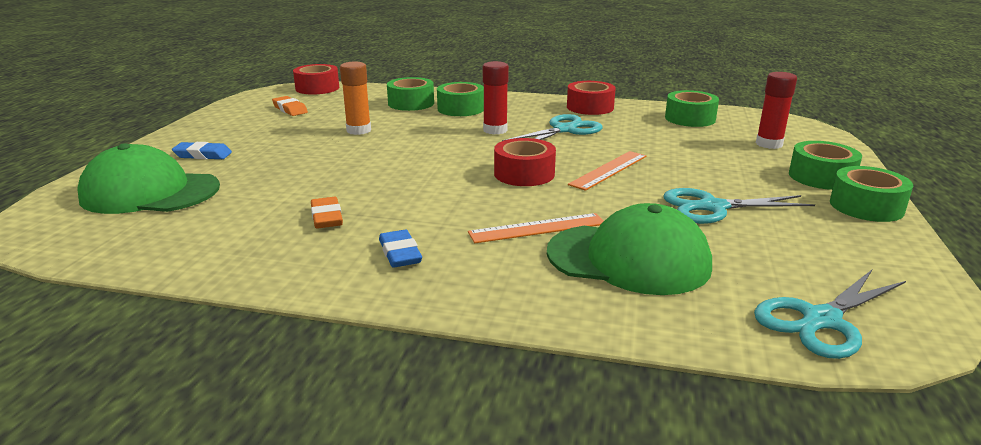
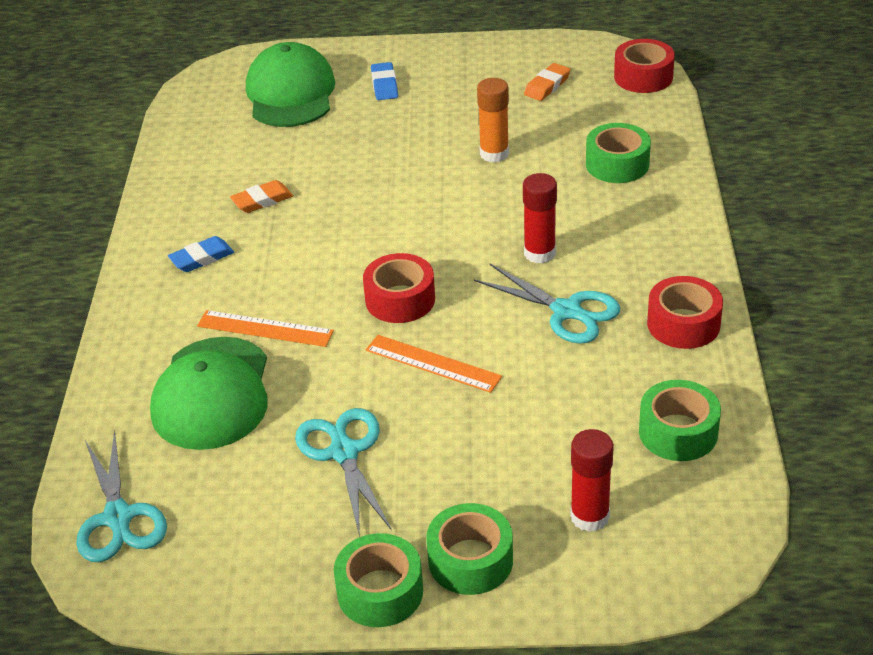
camera: 80 degrees right, 15 degrees up
green tape [437,82,484,116] -> none
orange ruler [468,213,604,243] -> orange ruler turned 45 degrees counterclockwise [197,310,334,347]
turquoise scissors [754,270,906,359] -> turquoise scissors turned 150 degrees counterclockwise [76,430,167,562]

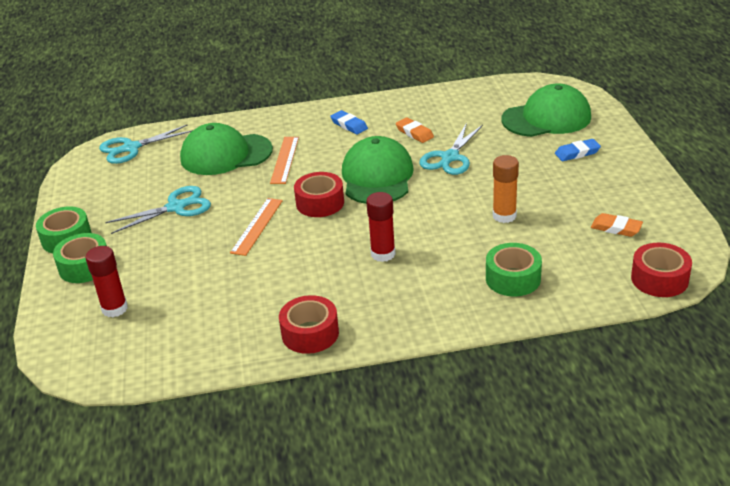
camera: 80 degrees right, 5 degrees down
turquoise scissors [474,264,620,344] -> turquoise scissors moved to [419,123,483,175]
green tape [639,380,721,461] -> none
none -> green cap [342,136,414,204]

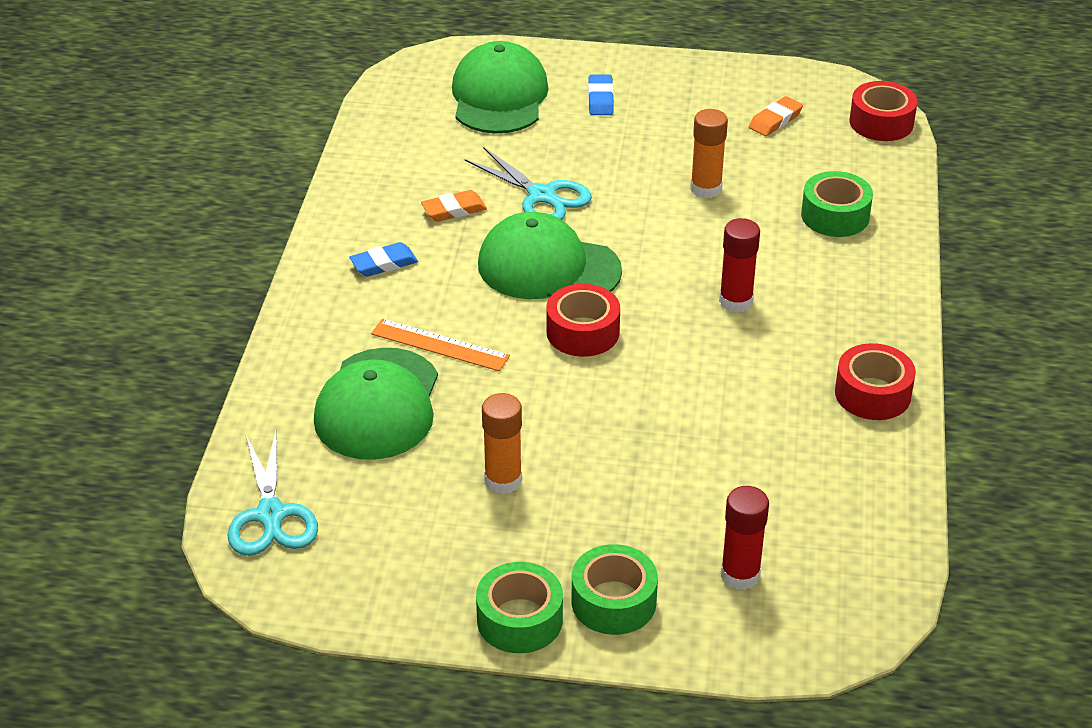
camera: 75 degrees left, 5 degrees up
turquoise scissors [105,186,211,234] -> orange glue stick [482,393,522,494]
orange ruler [230,198,283,256] -> none

